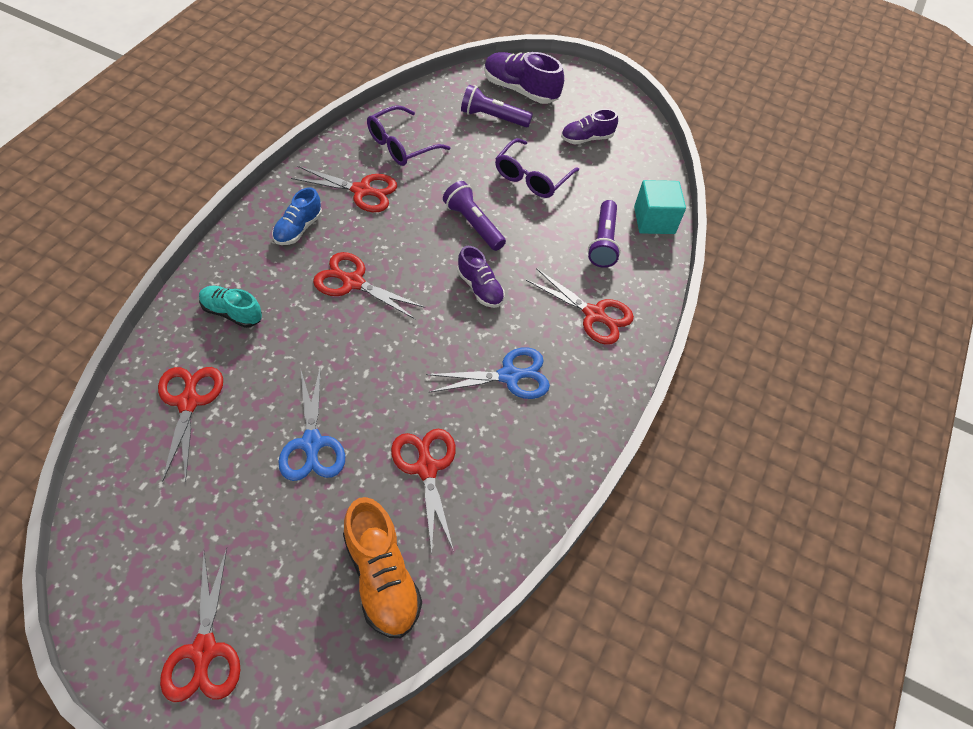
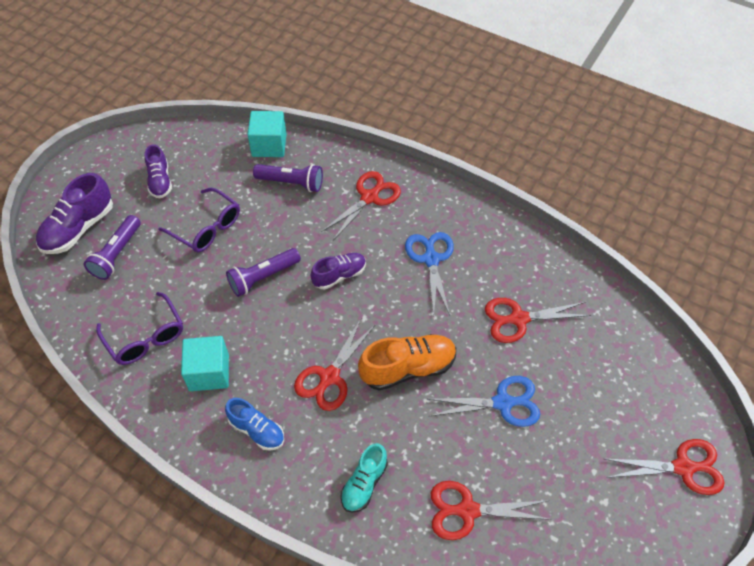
camera: 80 degrees left, 0 degrees up
red scissors [291,166,397,212] -> turquoise cube [181,336,229,391]
orange shoe [343,497,422,638] -> orange shoe moved to [358,334,456,391]

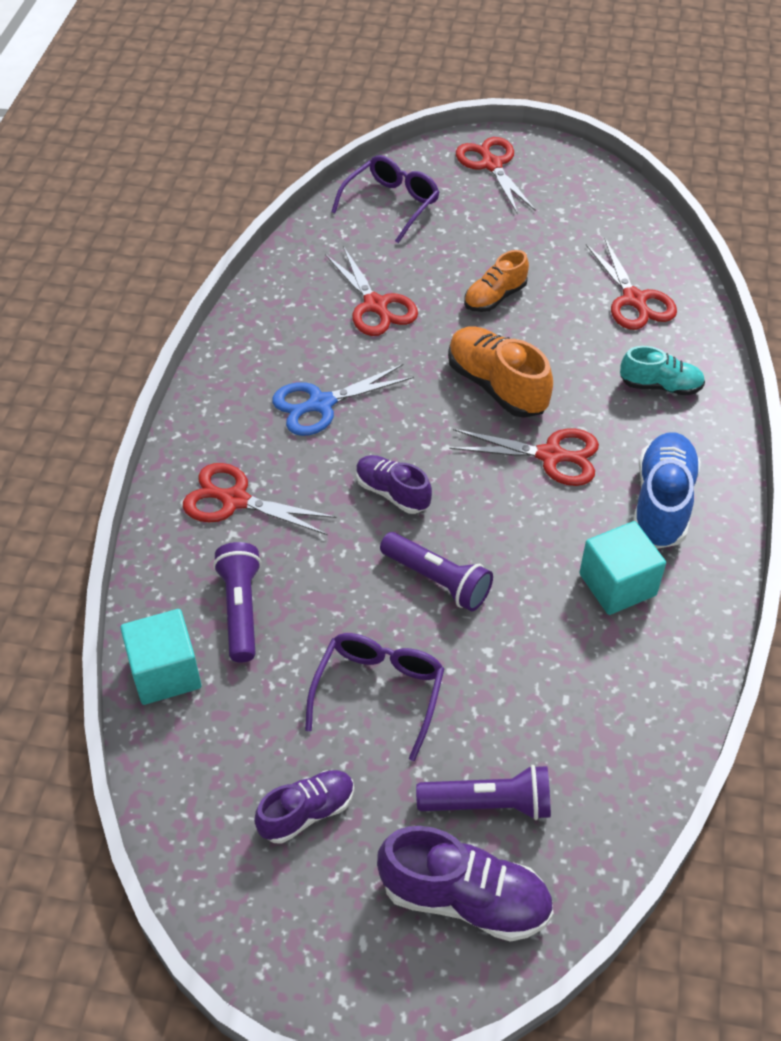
camera: 110 degrees left, 5 degrees down
purple glasses [96,292,183,365] -> purple glasses moved to [331,155,440,243]
blue shoe [225,398,284,451] -> blue shoe [633,433,701,549], size x1.57
blue scissors [428,376,540,427] -> orange shoe [464,250,529,312]

